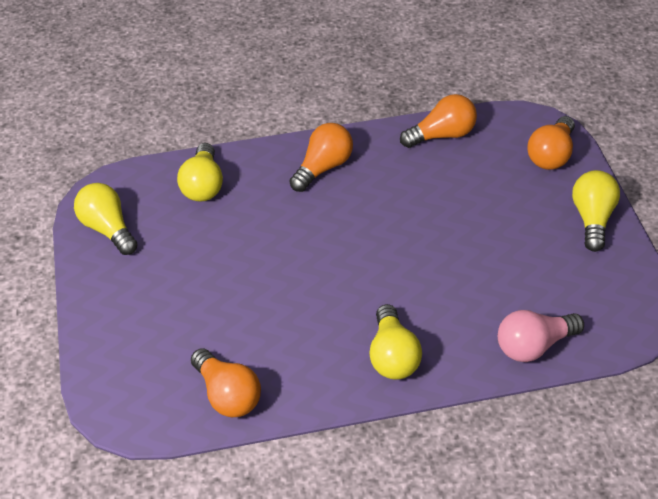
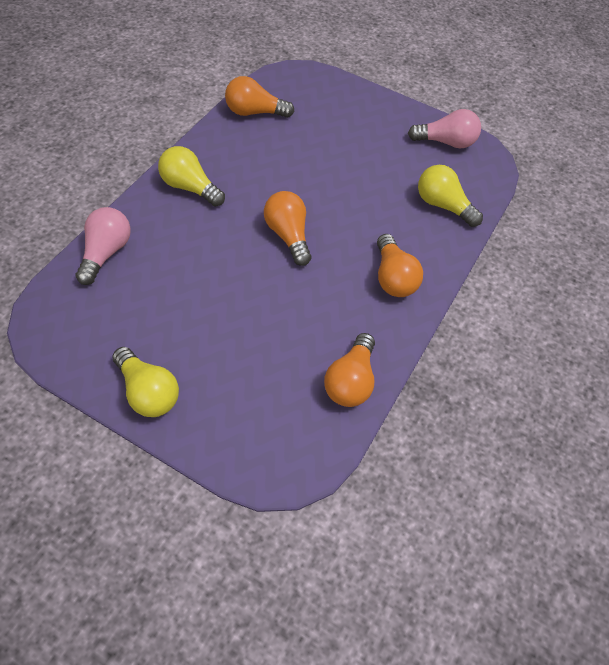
camera: 125 degrees right, 10 degrees up
yellow light bulb [74,183,138,255] -> pink light bulb [408,109,481,149]
orange light bulb [527,116,575,170] -> orange light bulb moved to [264,191,311,266]

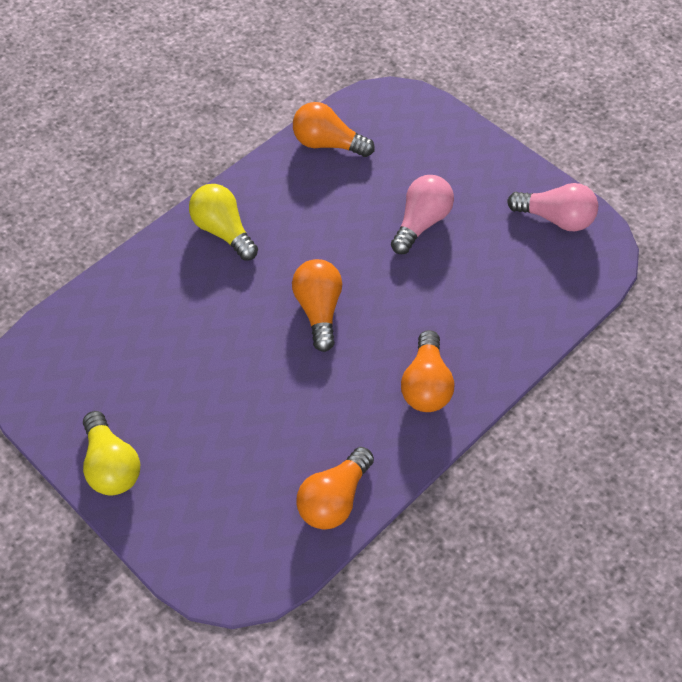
camera: 20 degrees right, 0 degrees up
pink light bulb [76,207,131,285] -> pink light bulb moved to [391,175,454,254]
yellow light bulb [418,165,483,227] -> none

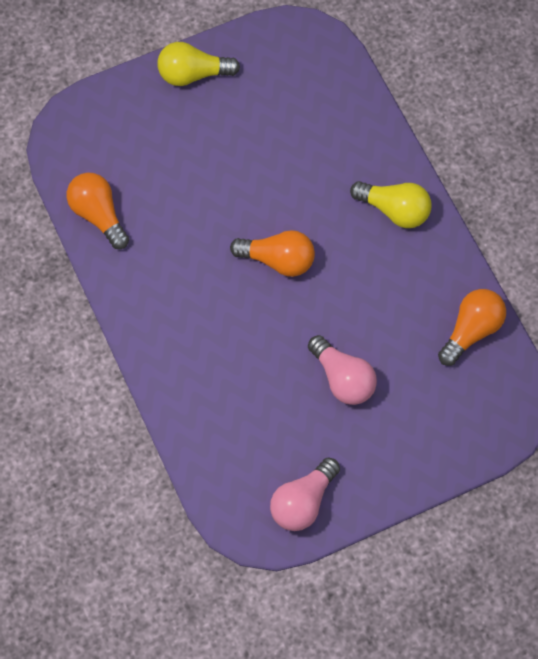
camera: 110 degrees right, 10 degrees up
yellow light bulb [189,184,258,261] -> yellow light bulb turned 45 degrees clockwise [350,181,431,228]
orange light bulb [401,330,454,412] -> none

